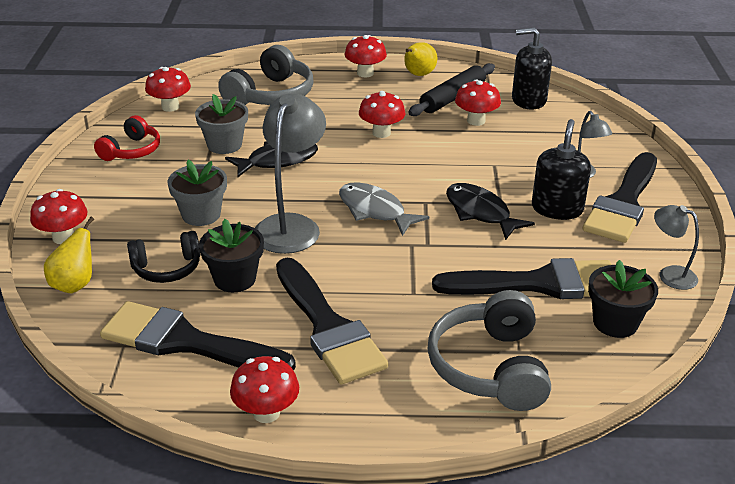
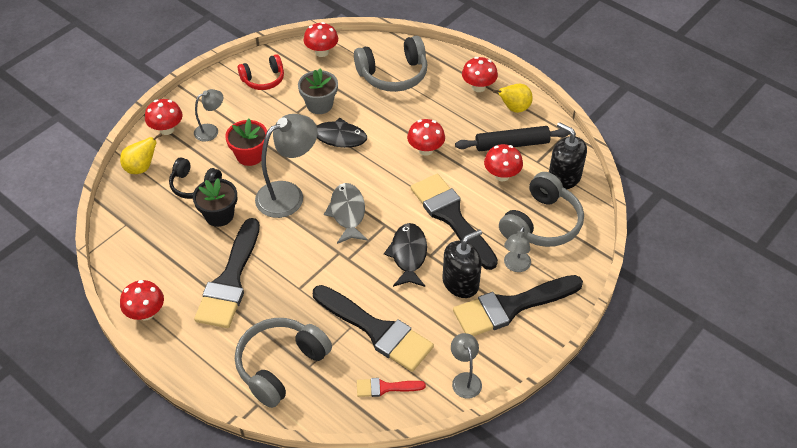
camera: 40 degrees right, 15 degrees up
black brush [100,301,296,371] -> black brush moved to [411,174,498,270]
grey flower pot [167,160,227,226] -> red flower pot [225,119,267,166]
black flower pot [588,260,658,338] -> red brush [357,378,426,397]
none -> grey lamp [194,89,224,142]
none -> grey headphones [499,172,584,247]

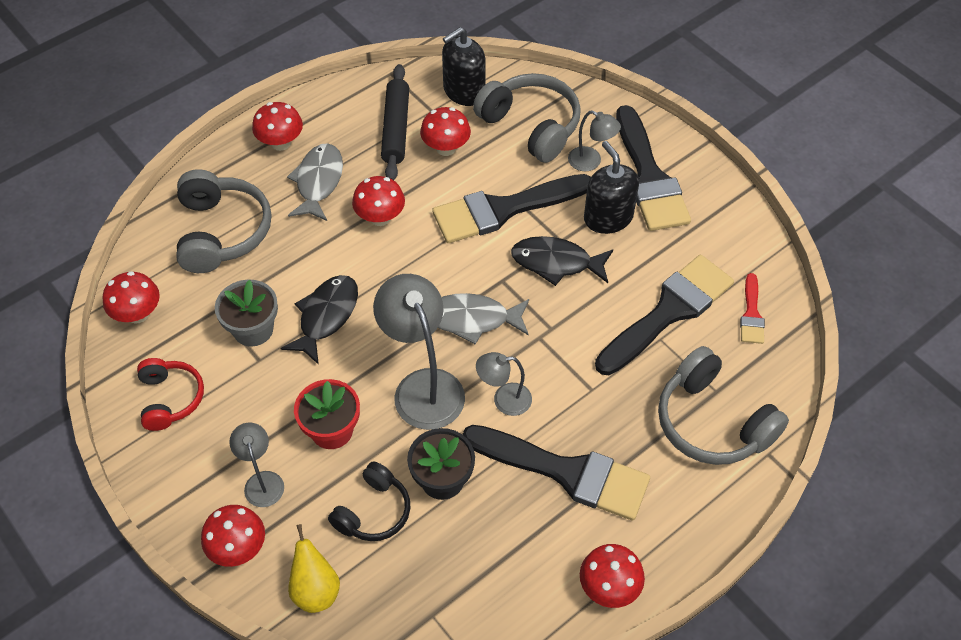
camera: 80 degrees left, 5 degrees up
grey lamp [451,333,482,399] -> grey lamp moved to [476,352,532,416]
yellow pear [493,84,533,113] -> none
none -> grey fish [287,143,343,221]

